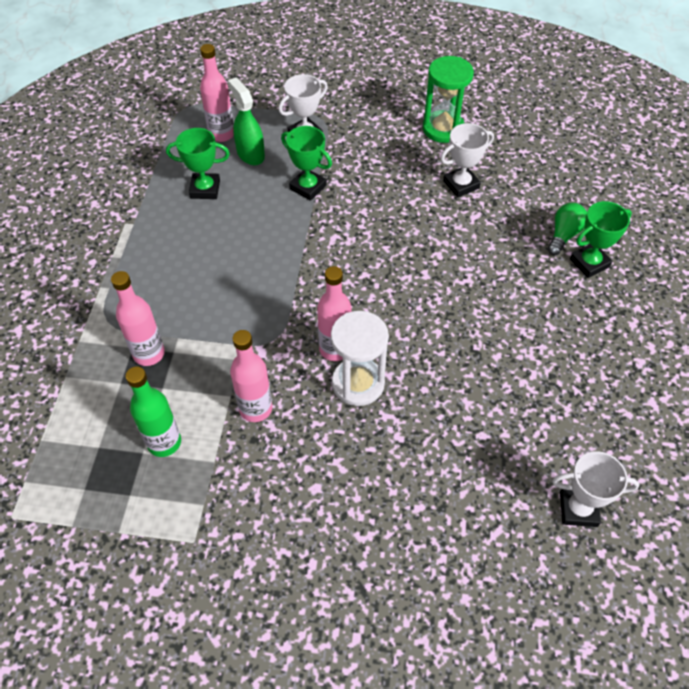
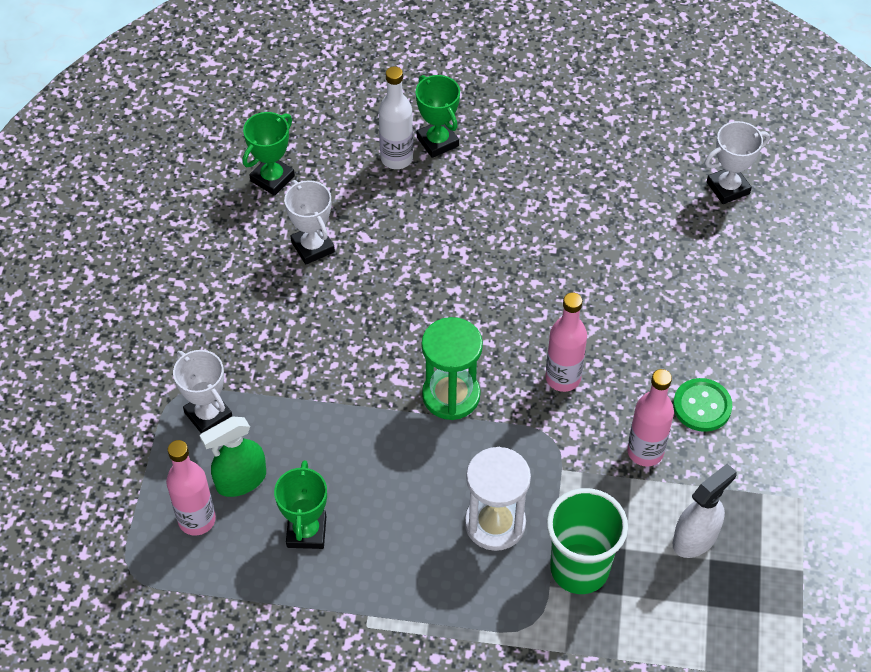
camera: 90 degrees left, 0 degrees up
pink bottle [111,271,165,366] -> green cup [547,488,628,594]
green bottle [126,367,181,457] -> white spray bottle [673,464,737,558]
green trophy [281,126,332,201] -> green trophy moved to [242,112,295,196]
white hourglass [331,311,389,406] -> white hourglass moved to [465,447,531,551]
green hourglass [423,56,474,143] -> green hourglass moved to [421,317,483,420]
green light bulb [548,203,587,255] -> white bottle [379,66,413,169]
white trophy [552,451,640,527] -> white trophy turned 60 degrees clockwise [705,121,770,204]
none -> green button [673,378,732,432]

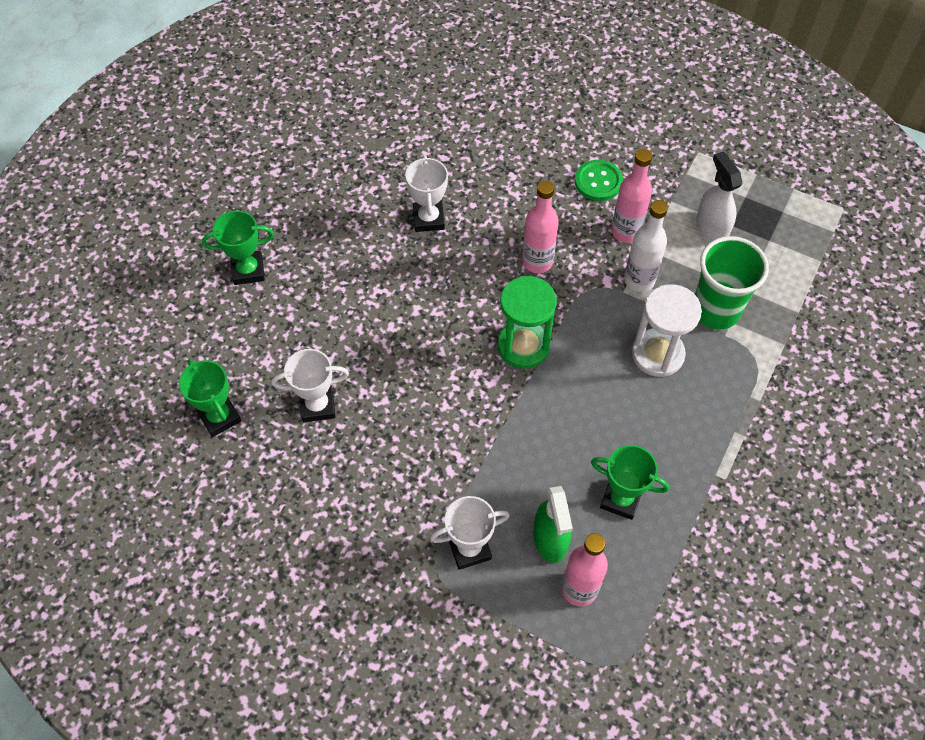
camera: 70 degrees left, 5 degrees up
white bottle [379,66,413,169] -> white bottle moved to [624,200,668,292]
white trophy [705,121,770,204] -> white trophy moved to [405,155,448,232]

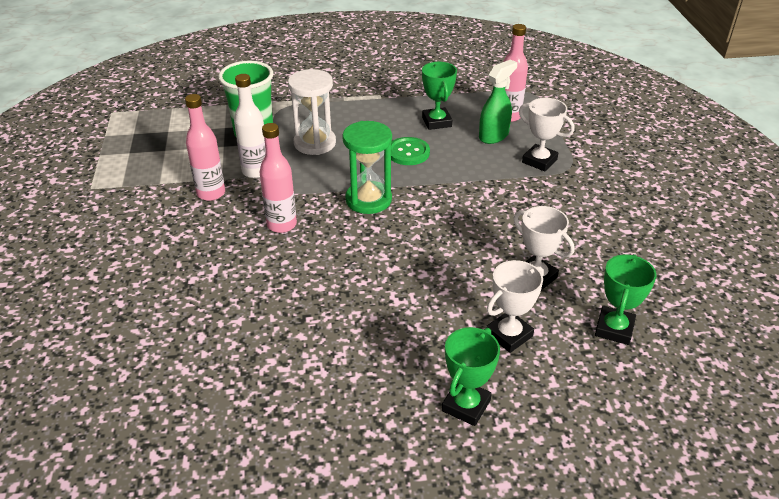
camera: 125 degrees left, 20 degrees down
green trophy [202,210,274,285] -> green trophy turned 75 degrees clockwise [442,327,500,426]
white trophy [405,155,448,232] -> white trophy moved to [486,260,544,353]
green button [575,160,623,201] -> green button moved to [391,137,430,165]
white spray bottle [696,151,742,242] -> none

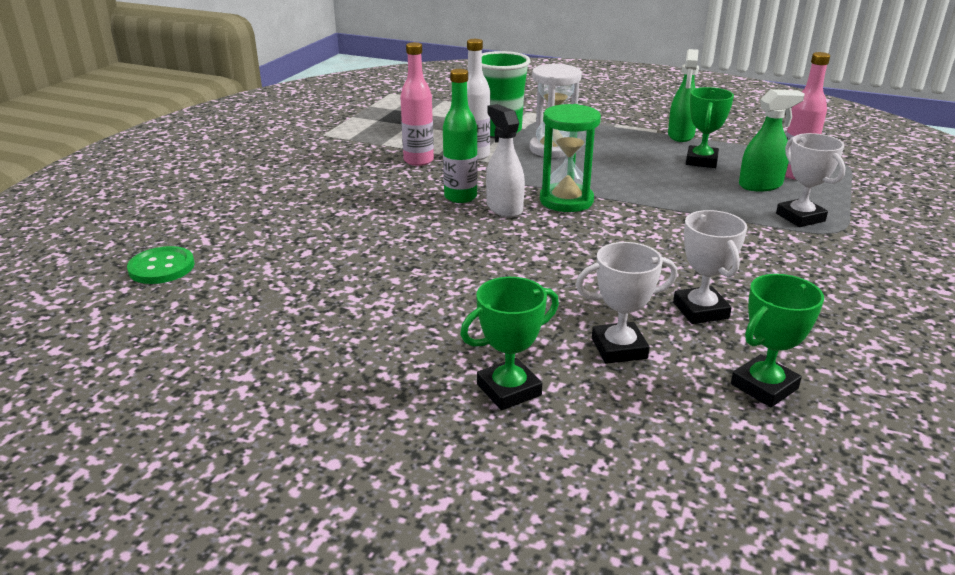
camera: 30 degrees right, 10 degrees down
pink bottle [260,123,297,233] -> green bottle [443,69,478,203]
green button [391,137,430,165] -> green button moved to [127,246,195,284]
none -> white spray bottle [486,104,525,217]
none -> green spray bottle [668,49,699,142]

